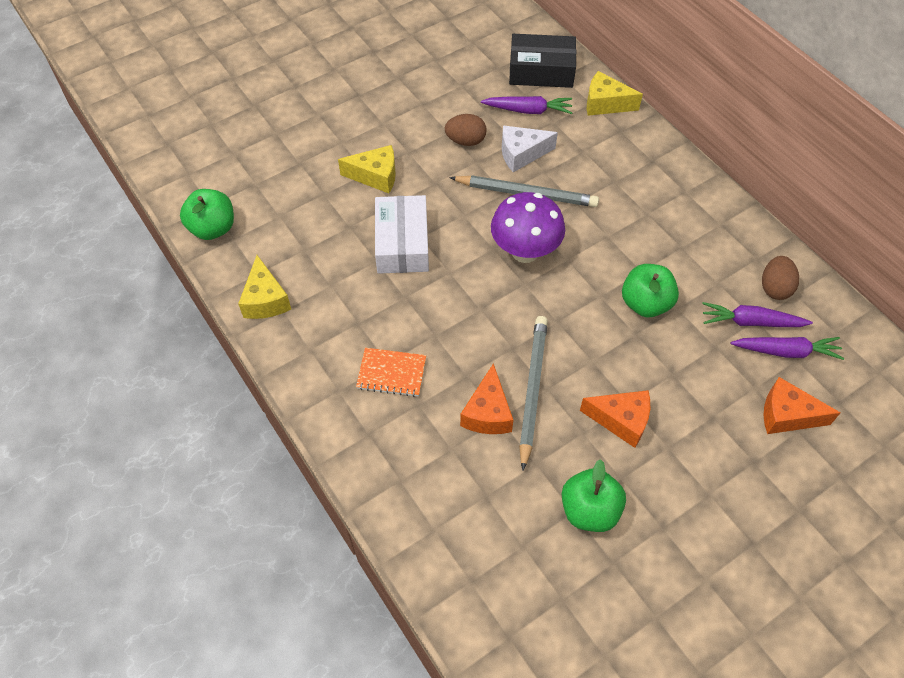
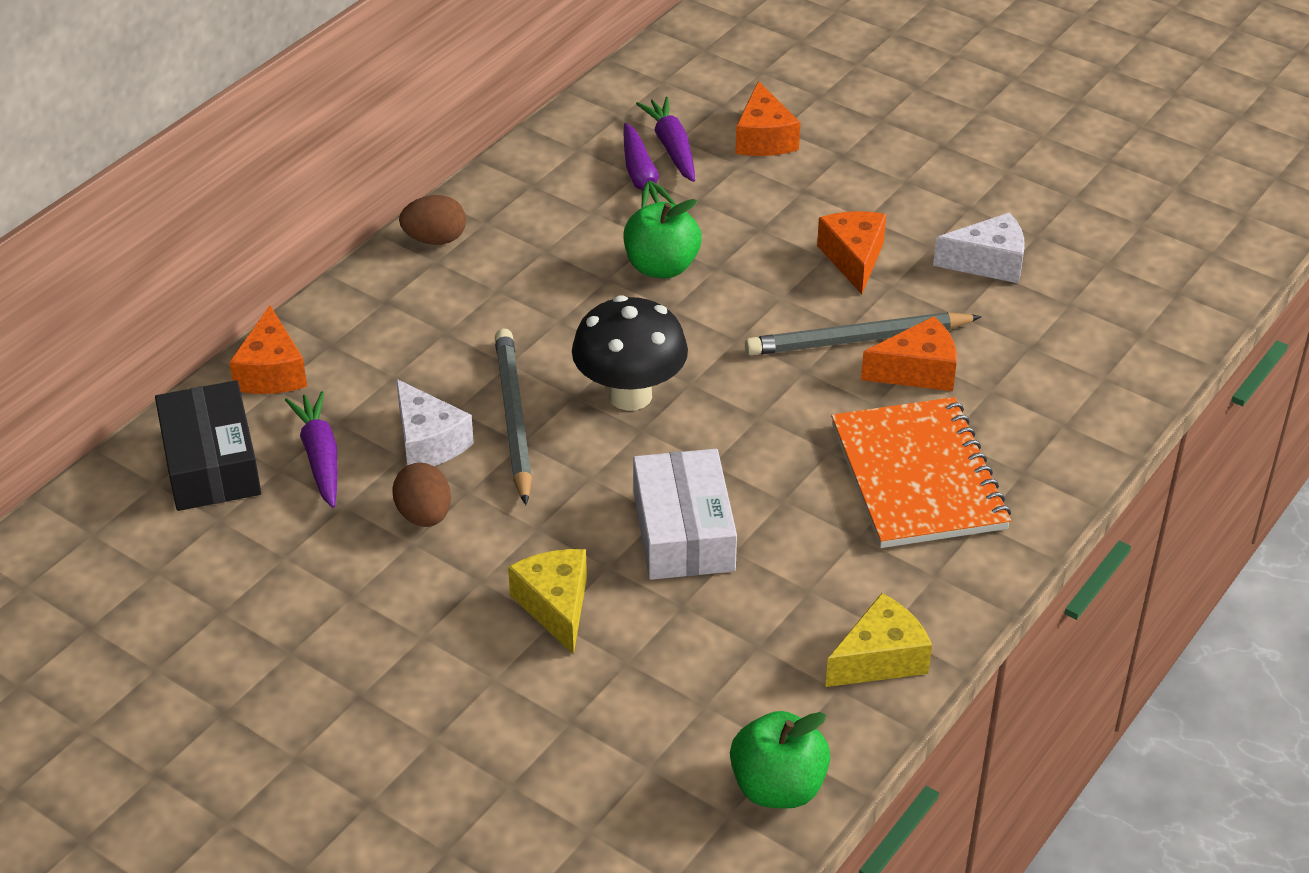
camera: 110 degrees left, 15 degrees down
orange notebook [356,348,426,397] -> orange notebook [831,397,1011,548], size x1.91
white box [375,195,429,274] -> white box turned 75 degrees counterclockwise [633,449,737,580]
purple mushroom [491,192,565,263] -> black mushroom [572,295,688,411]
green apple [562,459,626,532] -> white cheese [933,213,1025,283]
yellow cheese [587,71,643,116] -> orange cheese [229,305,307,394]
brown egg [762,256,799,300] -> brown egg moved to [399,195,466,245]

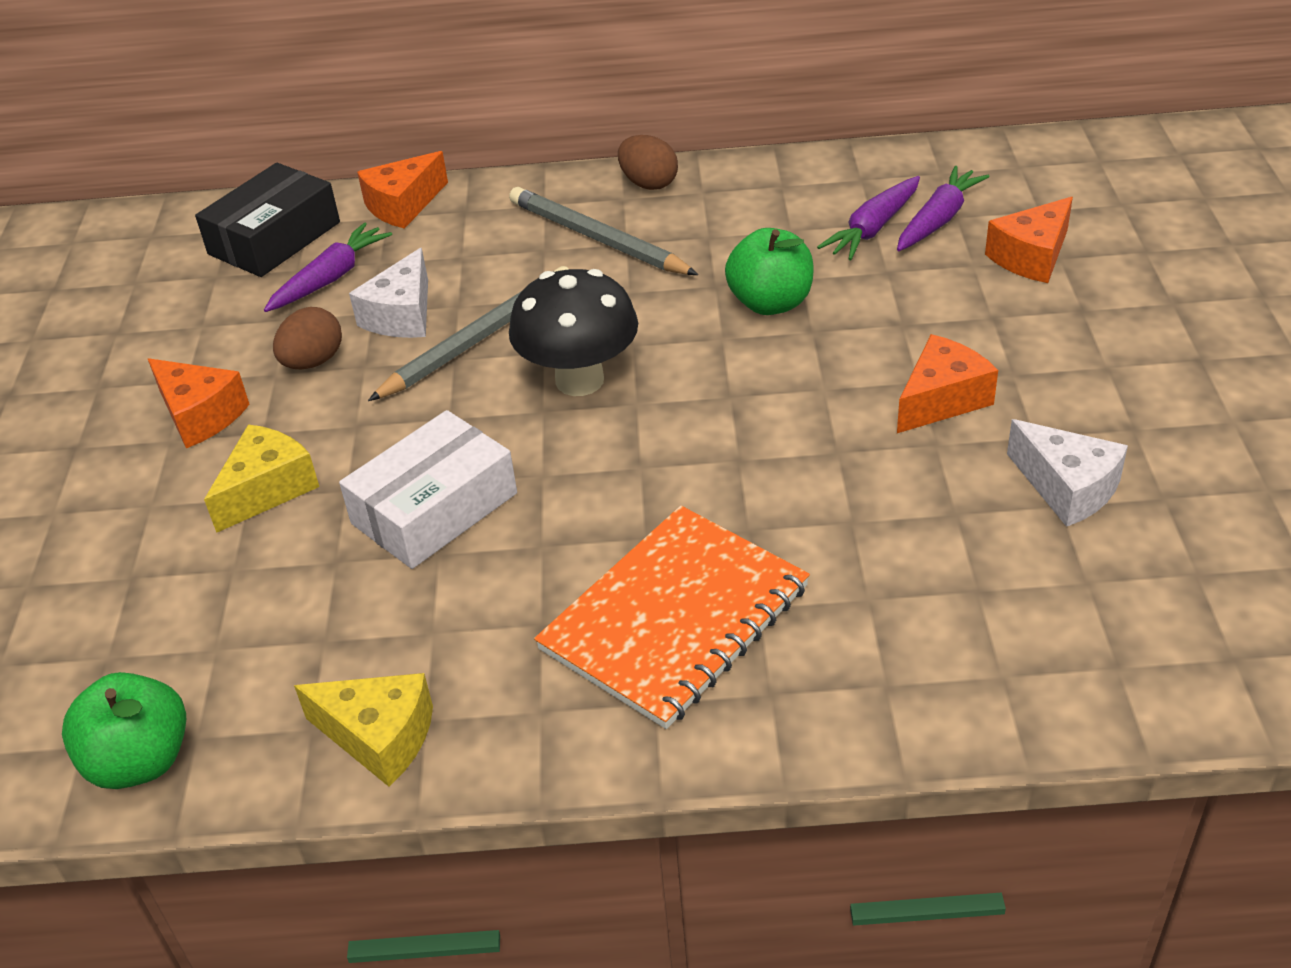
camera: 55 degrees right, 0 degrees up
grey pencil [745,312,982,355] -> grey pencil moved to [509,187,698,275]
orange cheese [861,316,957,391] -> orange cheese moved to [148,358,250,448]

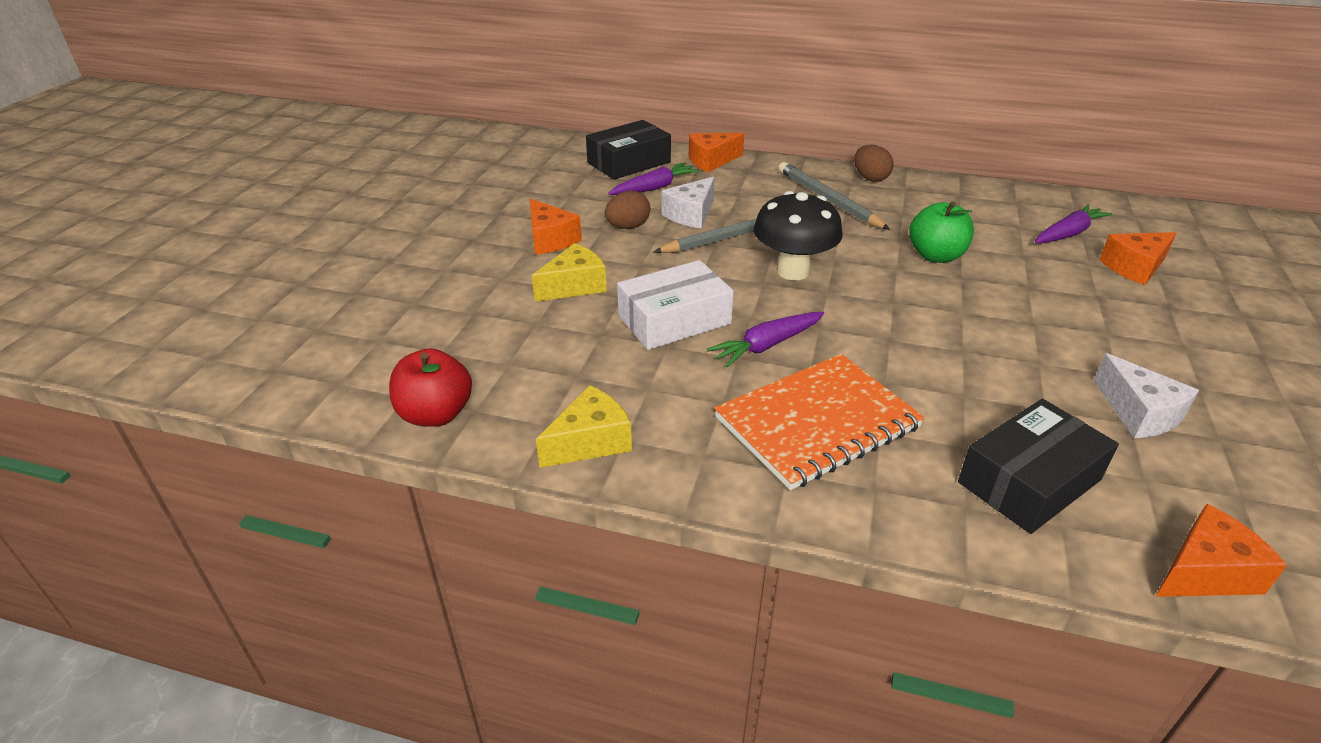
camera: 15 degrees right, 5 degrees down
green apple [62,672,186,789] -> red apple [389,348,472,427]
yellow cheese [294,673,433,787] -> yellow cheese turned 75 degrees counterclockwise [536,385,632,468]
purple carrot [817,176,920,260] -> purple carrot moved to [707,312,824,367]
orange cheese [897,334,998,433] -> orange cheese moved to [1155,504,1287,597]
none -> black box [958,399,1119,534]

